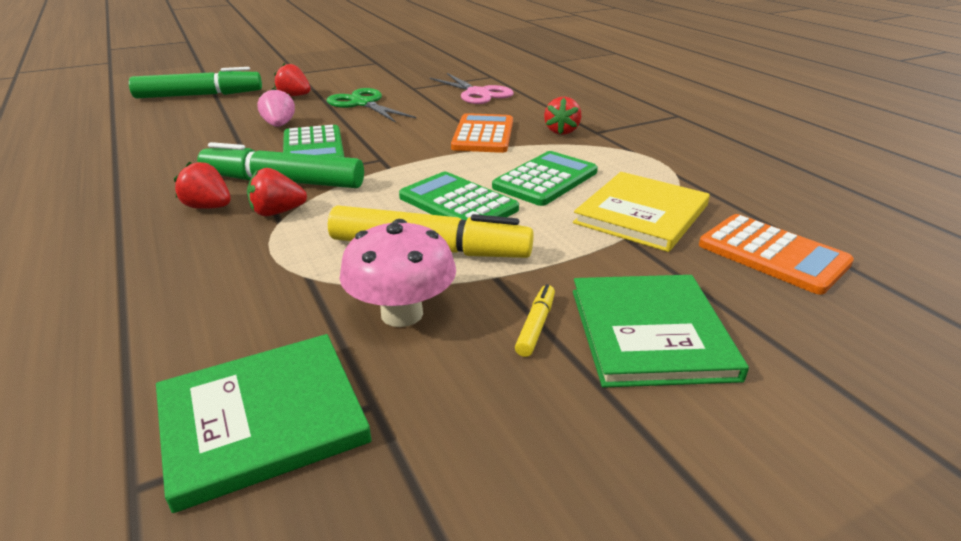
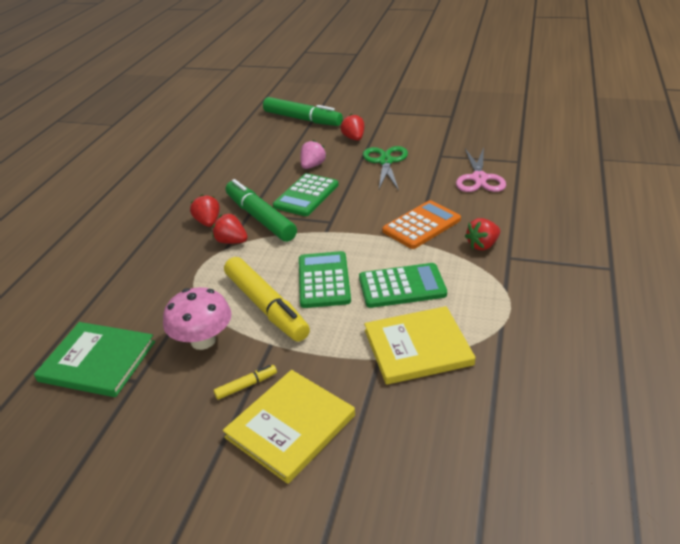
camera: 45 degrees right, 5 degrees up
green book [573,275,749,388] -> yellow book [223,370,355,484]
orange calculator [699,214,854,295] -> none

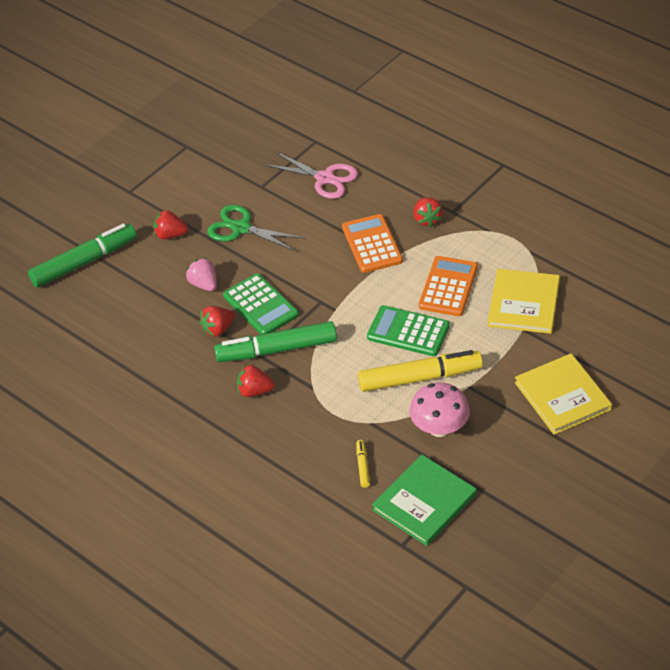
camera: 65 degrees left, 10 degrees up
red strawberry [212,214,248,244] -> red strawberry moved to [199,306,235,337]
yellow marker [214,365,277,400] -> yellow marker moved to [356,440,370,488]
green calculator [359,263,447,308] -> orange calculator [419,256,478,316]

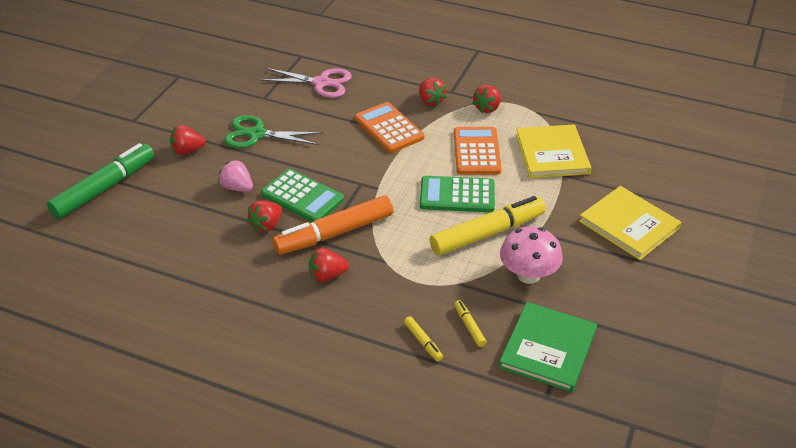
camera: 20 degrees left, 5 degrees down
green marker [214,321,337,362] -> orange marker [272,195,393,255]
none -> yellow marker [404,316,443,362]
none -> red strawberry [473,85,501,113]

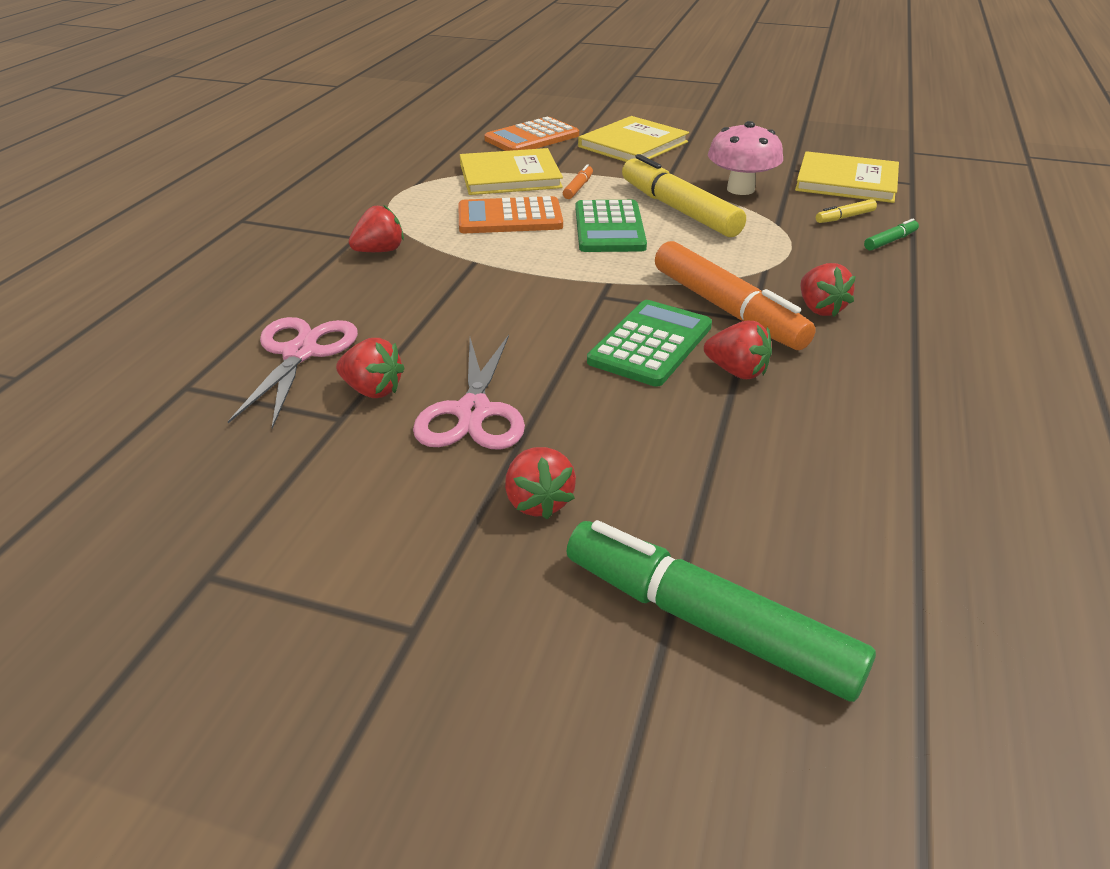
camera: 95 degrees left, 5 degrees down
pink strawberry [218,160,253,192] -> none
green scissors [224,115,323,148] -> pink scissors [413,335,525,449]
orange calculator [355,102,424,153] -> orange calculator moved to [484,117,579,151]
yellow marker [404,316,443,362] -> green marker [864,218,919,251]
red strawberry [473,85,501,113] -> red strawberry moved to [336,338,405,398]
green book [499,302,597,392] -> yellow book [795,151,899,203]
none -> orange marker [563,164,593,199]

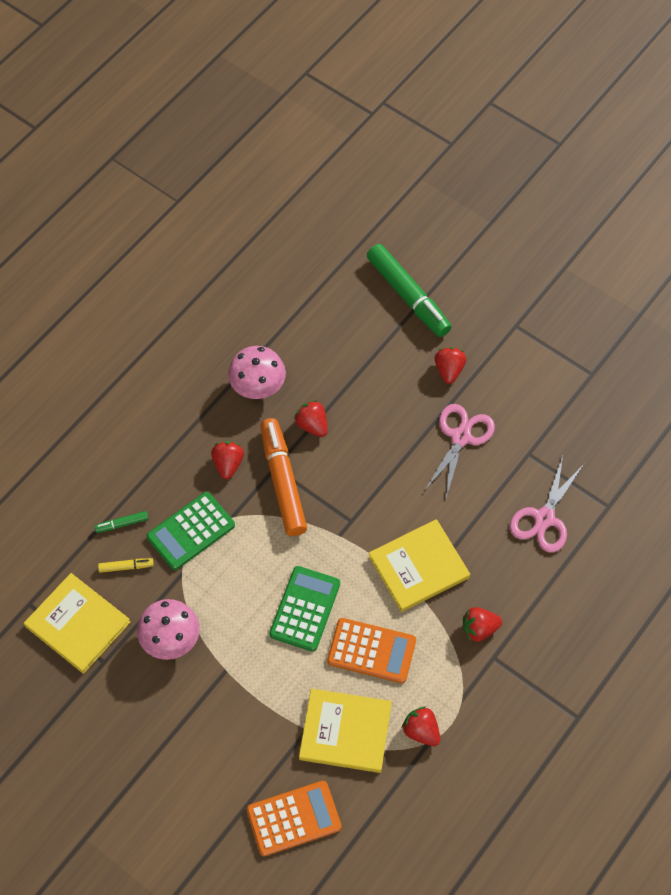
camera: 160 degrees left, 25 degrees up
red strawberry [336,338,405,398] -> red strawberry moved to [402,707,440,746]
orange marker [563,164,593,199] -> none
yellow book [578,116,689,162] -> yellow book moved to [369,519,470,612]
green calculator [587,300,712,387] -> green calculator moved to [147,492,235,570]
yellow marker [622,154,746,237] -> none
none -> pink mushroom [228,346,286,399]

